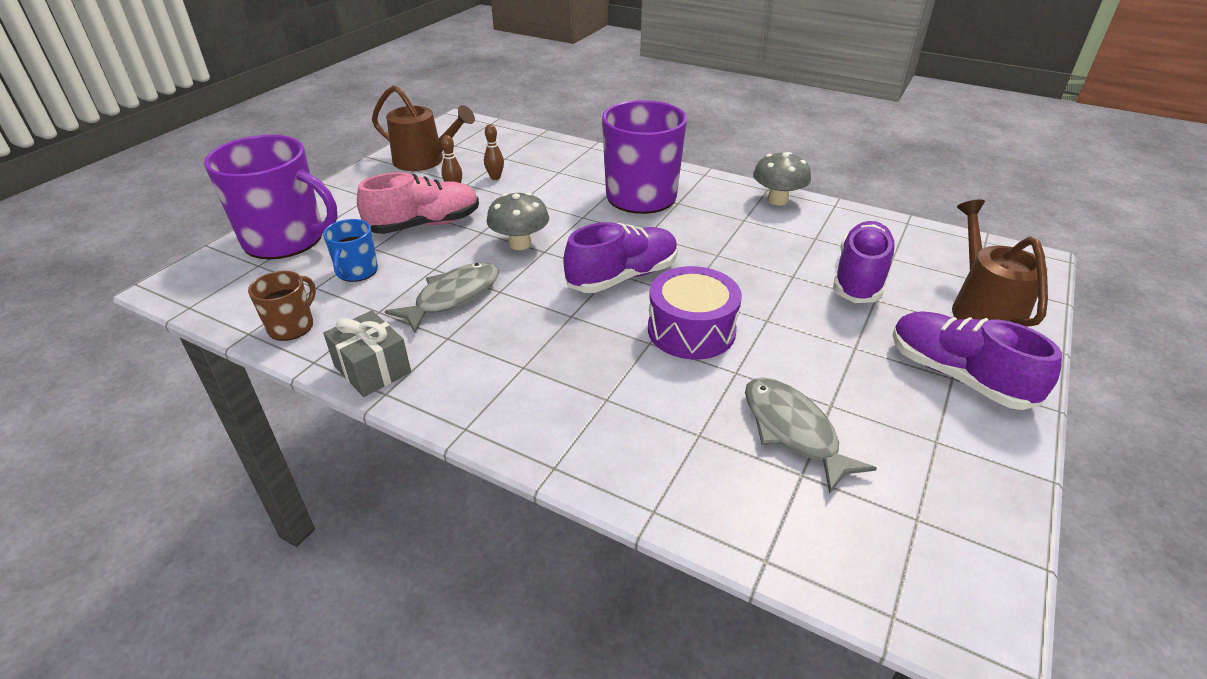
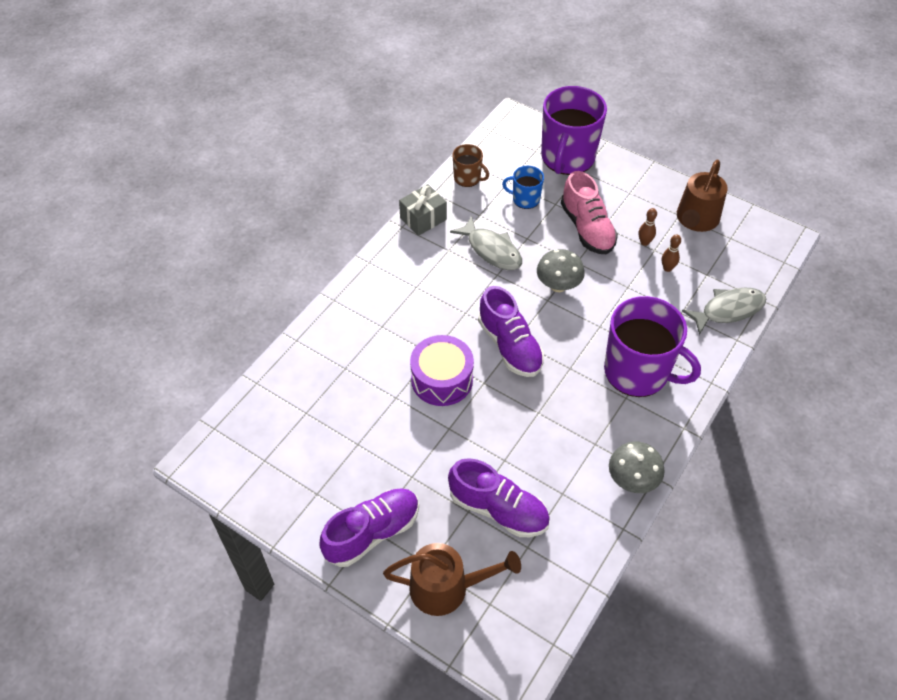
camera: 95 degrees right, 15 degrees up
grey fish [745,377,877,494] -> grey fish moved to [682,288,766,335]

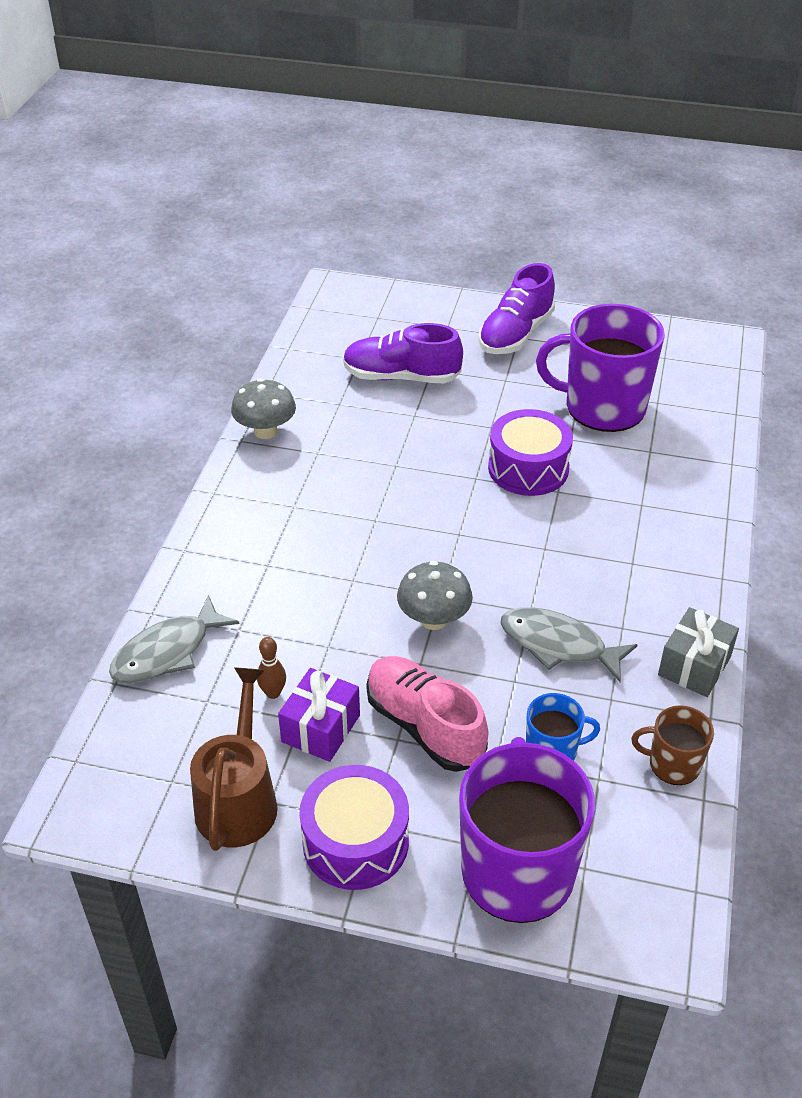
camera: 160 degrees right, 10 degrees down
brown watering can [383,543,521,616] -> none
purple shoe [478,286,544,377] -> none
purple mug [604,296,701,397] -> purple mug moved to [536,304,665,432]
brown bowling pin [639,208,657,246] -> purple gift [278,668,360,762]
none -> purple drum [299,765,409,890]

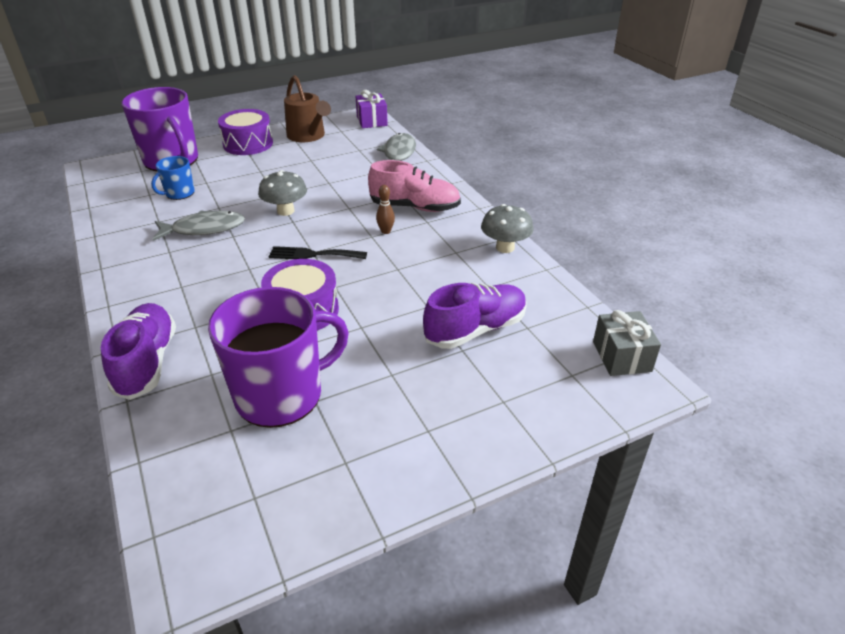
camera: 140 degrees right, 5 degrees down
brown bowling pin [257,637,286,699] -> brown bowling pin moved to [376,185,395,234]
purple gift [278,668,360,762] -> purple gift moved to [355,90,388,128]
pink shoe [366,656,488,772] -> pink shoe moved to [368,160,461,212]
purple shoe [478,263,555,354] -> purple shoe moved to [101,303,176,400]
brown mug [631,705,714,785] -> none
grey gift [658,607,739,697] -> grey gift moved to [593,310,661,376]
none -> black fork [269,246,367,259]

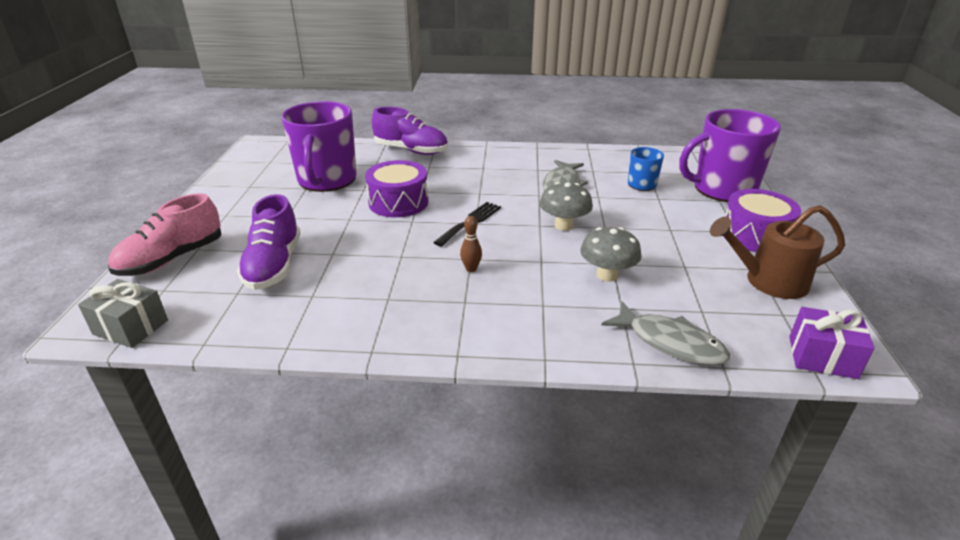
camera: 120 degrees right, 5 degrees down
pink shoe [368,160,461,212] -> pink shoe moved to [108,193,222,276]
grey mushroom [481,204,534,253] -> grey mushroom moved to [580,227,642,282]

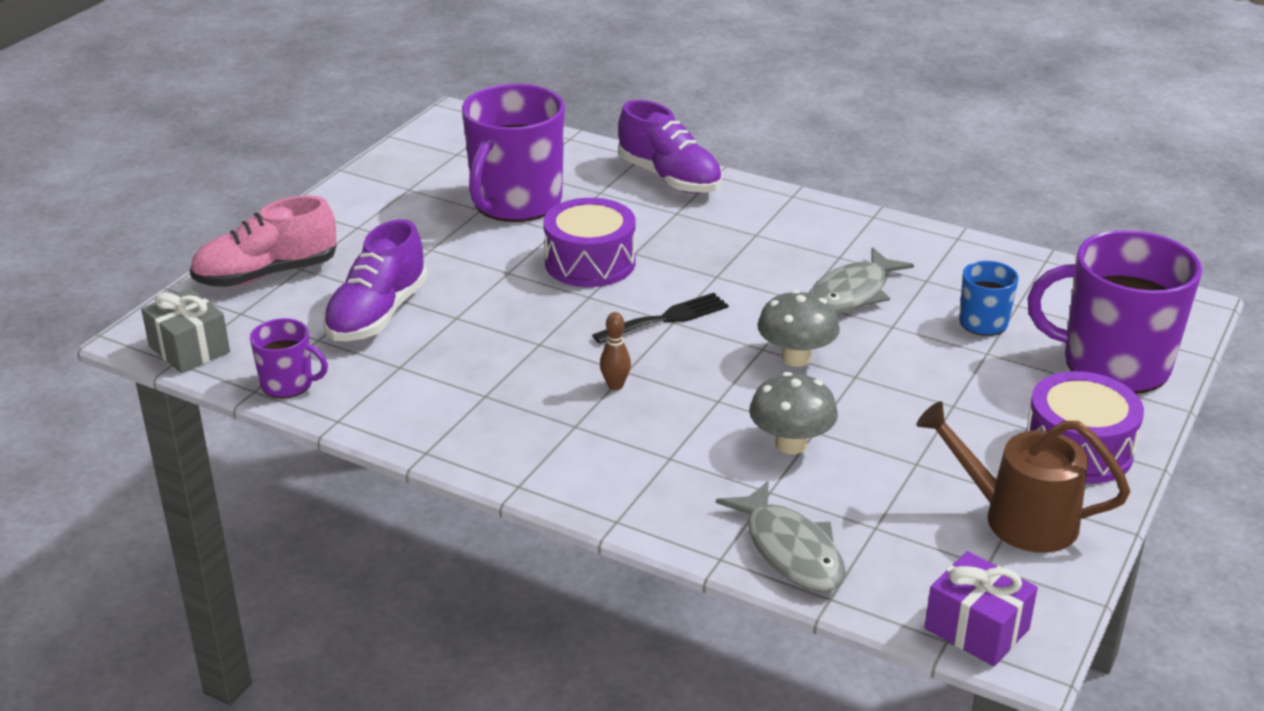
camera: 25 degrees right, 0 degrees up
none -> purple mug [250,318,328,398]

